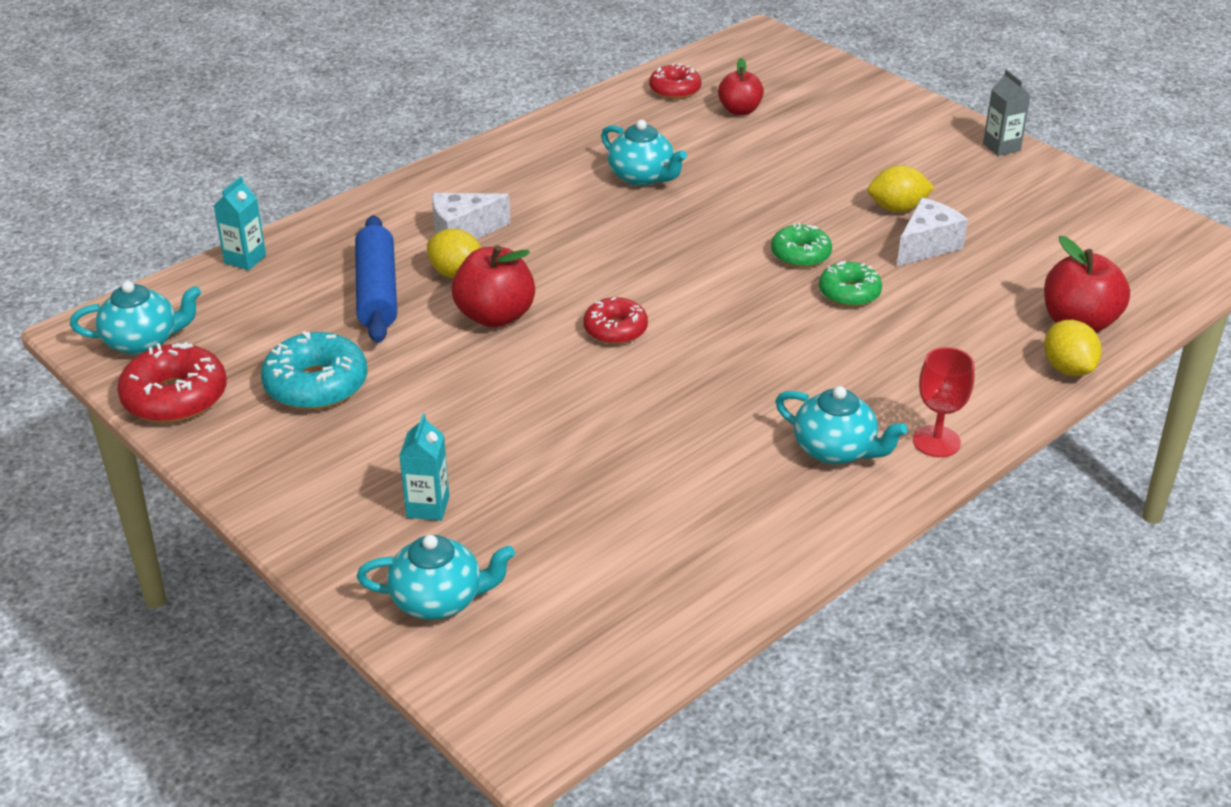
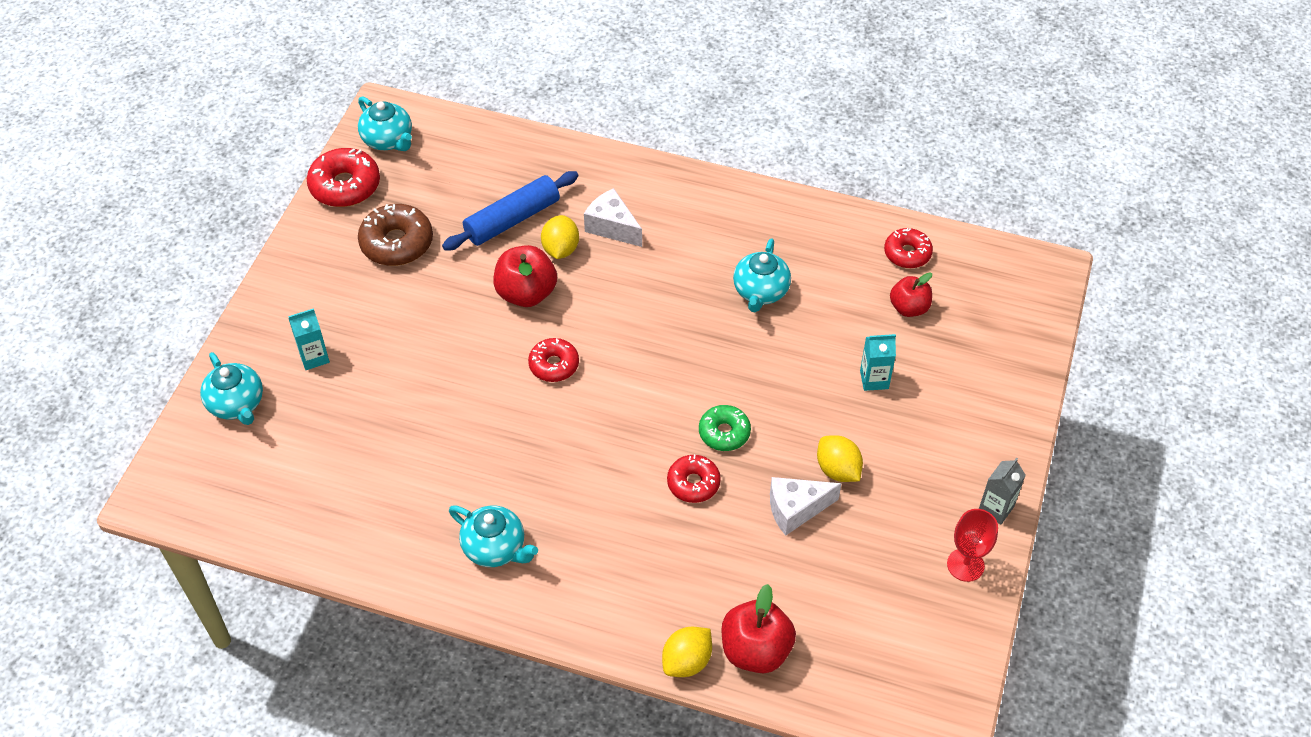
camera: 60 degrees right, 15 degrees up
turquoise carton [214,176,266,270] -> turquoise carton moved to [860,334,896,391]
turquoise donut [261,331,367,410] -> brown donut [358,204,433,266]
turquoise teapot [775,386,907,464] -> turquoise teapot turned 60 degrees counterclockwise [449,505,538,567]
green donut [819,261,882,307] -> red donut [667,455,721,503]
white cheese [897,198,968,266] -> white cheese turned 150 degrees clockwise [770,477,842,536]
red goblet [913,347,974,457] -> red goblet moved to [947,509,998,582]

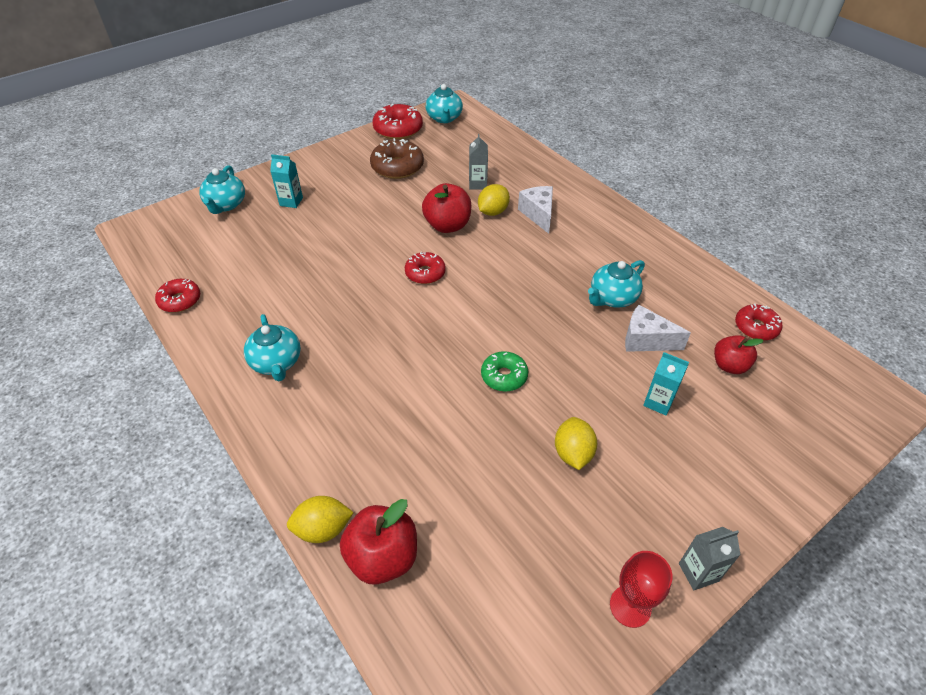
camera: 35 degrees right, 5 degrees down
blue rolling pin [442,171,578,251] -> grey carton [469,134,488,189]
red donut [667,455,721,503] -> red donut moved to [155,279,200,312]
white cheese [770,477,842,536] -> white cheese moved to [625,305,691,352]

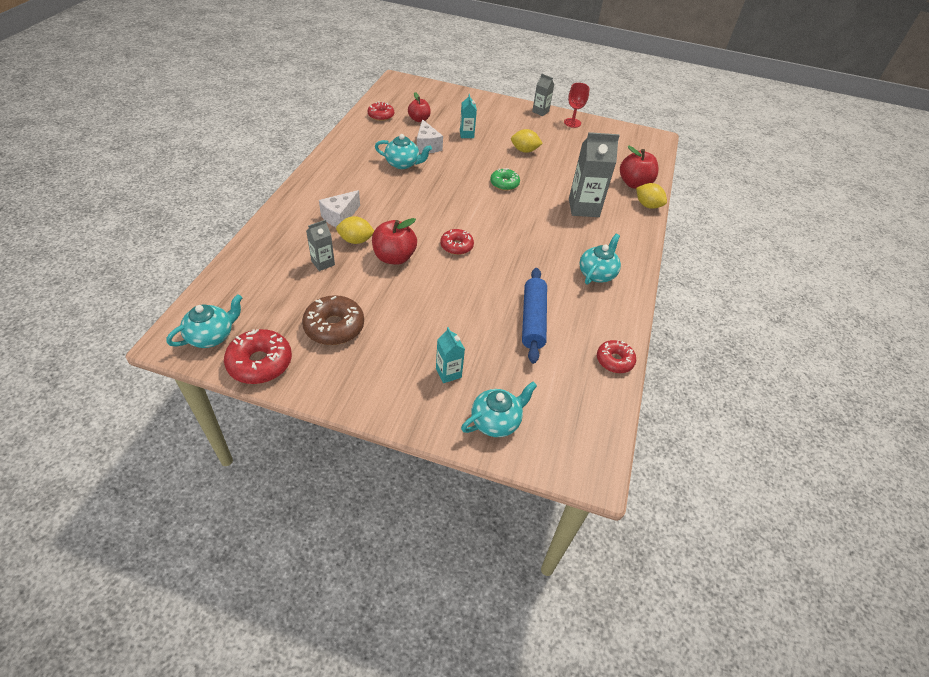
camera: 130 degrees left, 0 degrees up
yellow lemon [555,417,597,470] -> yellow lemon turned 45 degrees clockwise [511,129,543,153]
none -> blue rolling pin [522,268,547,364]
none -> grey carton [569,132,620,217]

